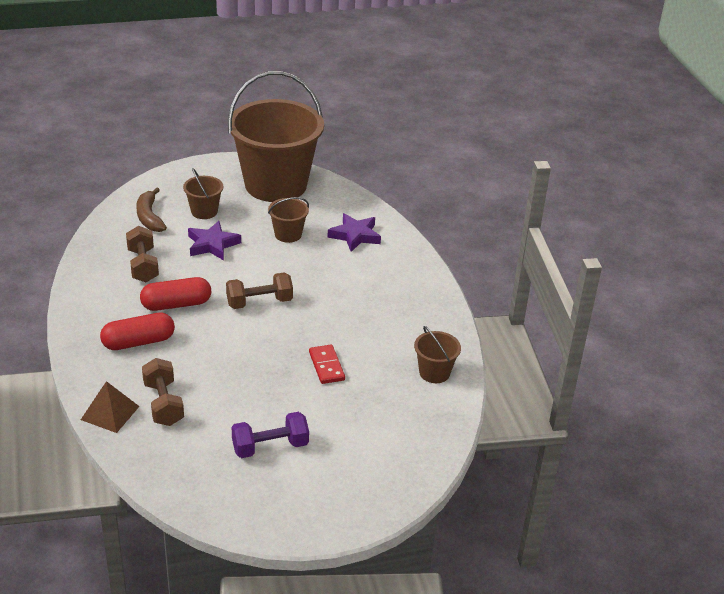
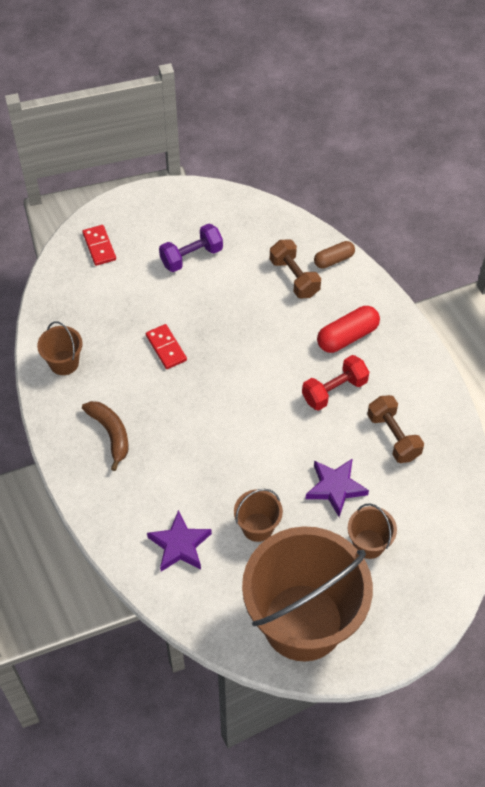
camera: 170 degrees right, 20 degrees up
brown pyramid [81,381,139,433] -> brown capsule [314,241,355,269]
brown banana [136,188,167,232] -> brown banana moved to [82,401,128,471]
red capsule [140,277,211,311] -> red dumbbell [302,355,369,411]
brown dumbbell [226,272,293,309] -> none
none -> red domino [82,225,116,266]

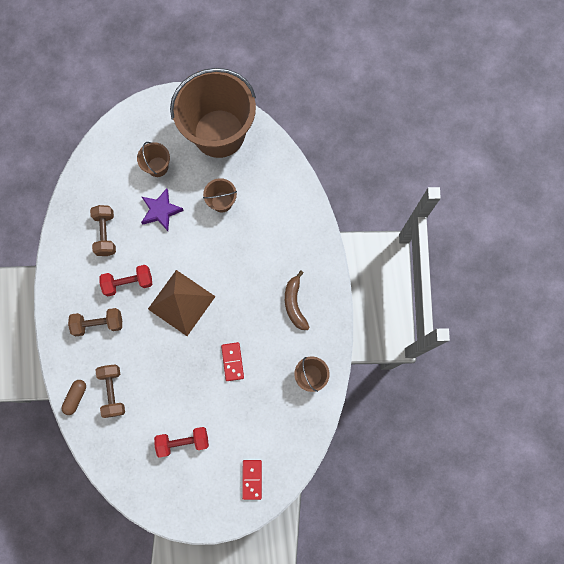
camera: 160 degrees left, 20 degrees up
purple star [147,510,212,572] -> none
purple dumbbell [159,223,223,272] -> red dumbbell [154,427,209,458]
brown capsule [314,241,355,269] -> brown capsule turned 60 degrees counterclockwise [61,380,86,415]
red capsule [317,306,380,353] -> brown dumbbell [68,308,122,336]
none -> brown pyramid [148,270,216,336]

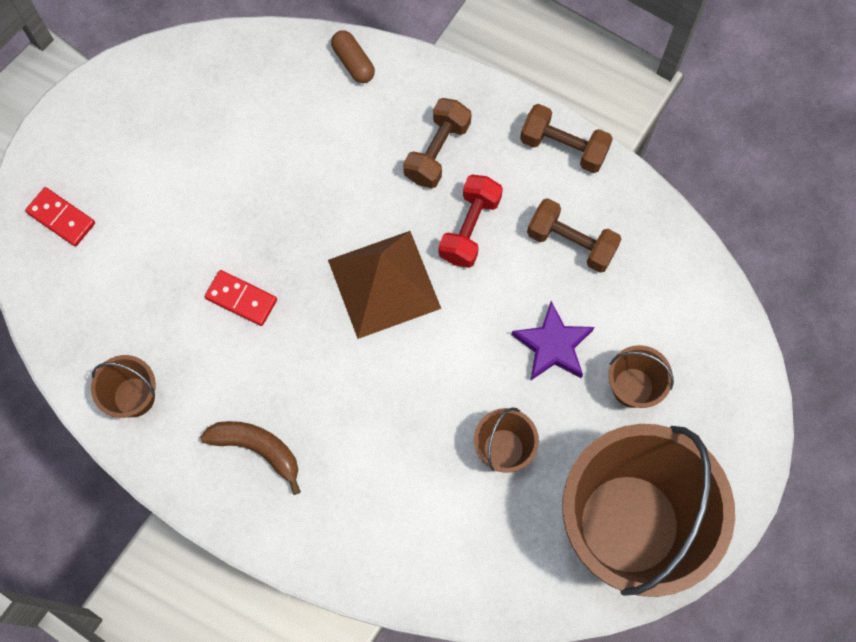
camera: 125 degrees right, 5 degrees down
brown dumbbell [96,365,125,418] -> brown dumbbell moved to [520,104,613,173]
red dumbbell [154,427,209,458] -> none

